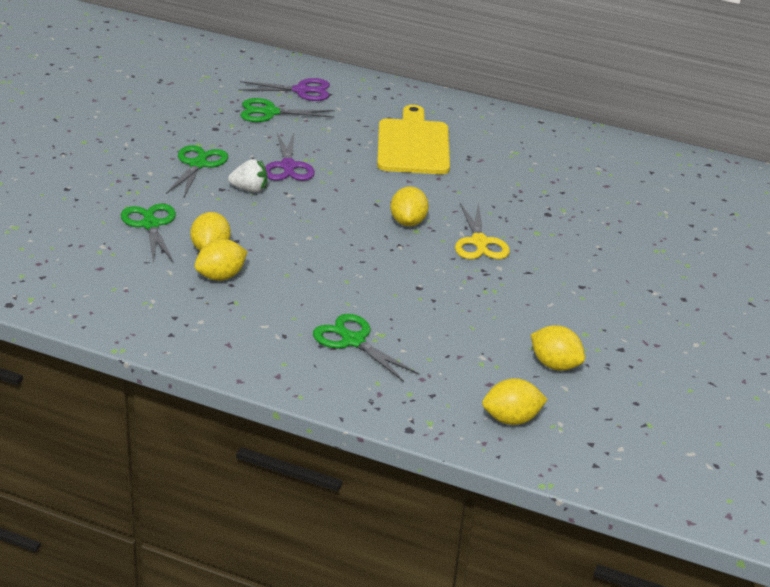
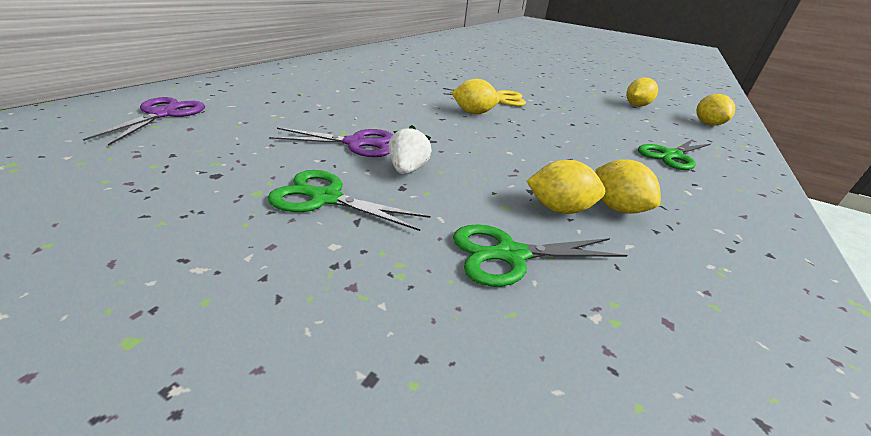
camera: 85 degrees left, 0 degrees up
green scissors [240,98,335,122] -> none
yellow cutting board [377,105,450,174] -> none

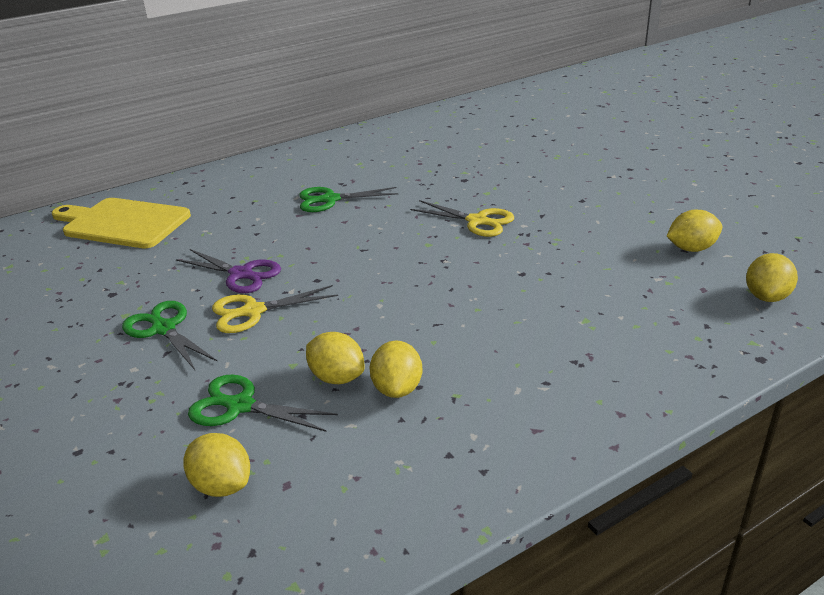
camera: 35 degrees right, 0 degrees up
purple scissors [83,97,205,146] -> yellow cutting board [52,198,191,248]
white strawberry [389,125,432,175] -> yellow scissors [212,285,338,333]
yellow lemon [452,79,500,114] -> yellow lemon moved to [183,433,250,497]
green scissors [638,139,711,170] -> green scissors moved to [299,187,399,212]

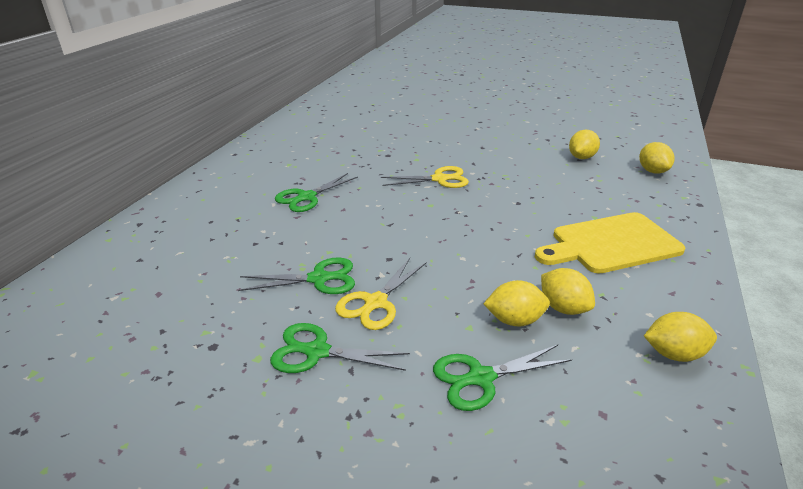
camera: 40 degrees left, 0 degrees up
yellow cutting board [52,198,191,248] -> yellow cutting board moved to [535,212,685,274]
purple scissors [176,249,281,293] -> green scissors [238,258,355,294]
yellow lemon [183,433,250,497] -> yellow lemon moved to [644,312,717,362]

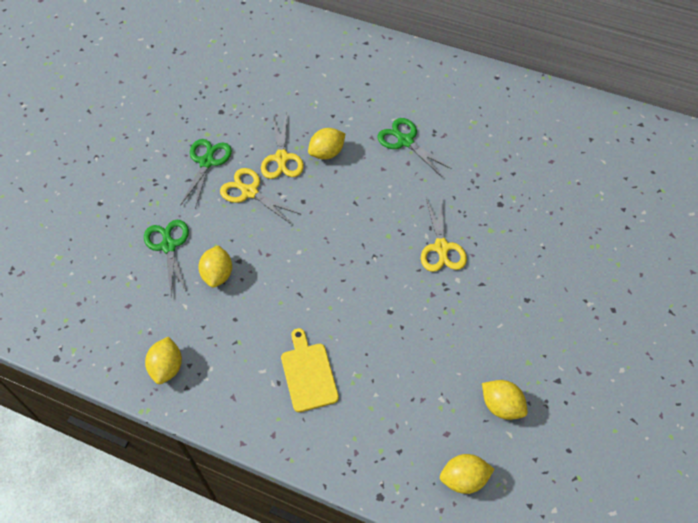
camera: 95 degrees right, 25 degrees up
green scissors [238,258,355,294] -> yellow scissors [261,113,304,179]
yellow cutting board [535,212,685,274] -> yellow cutting board [281,328,339,412], size x0.64
yellow lemon [541,268,595,315] -> yellow lemon moved to [308,128,346,159]

